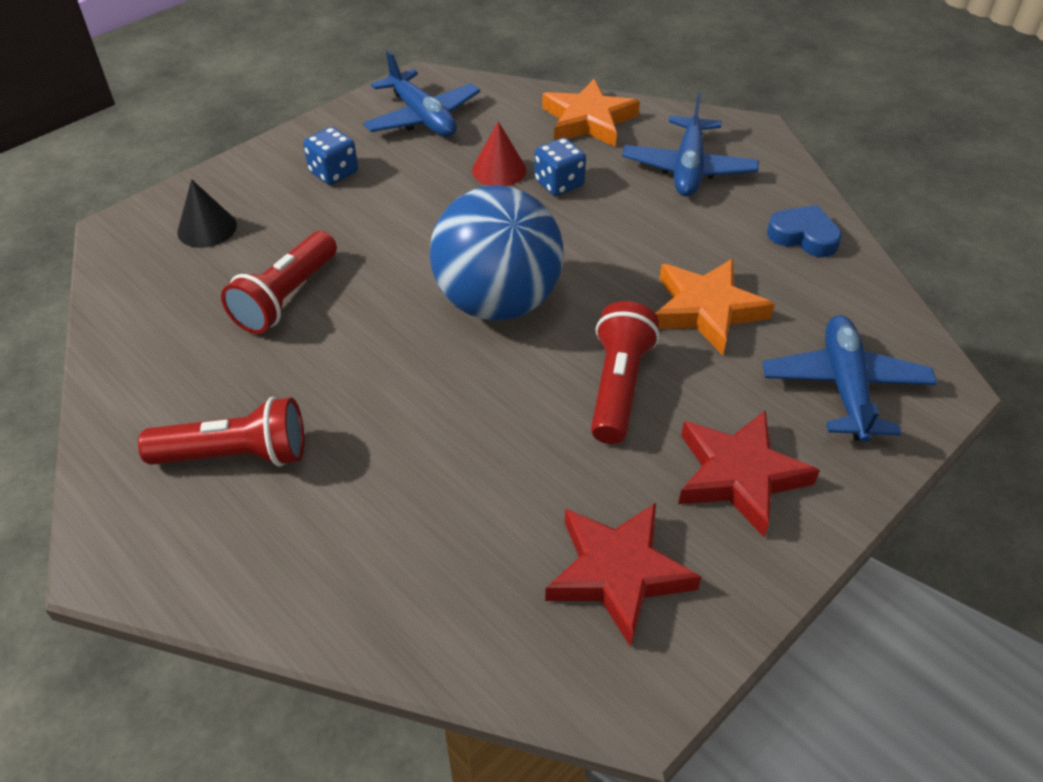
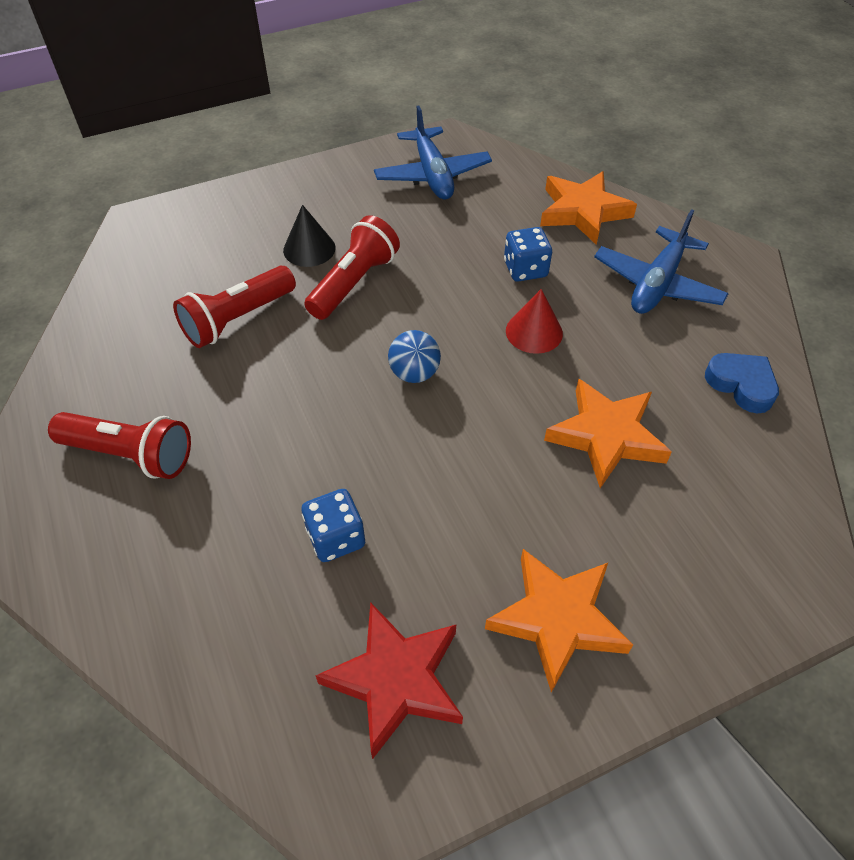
camera: 20 degrees right, 5 degrees up
black cone [177,179,237,248] -> black cone moved to [283,205,335,267]
blue dice [303,127,358,185] -> blue dice moved to [302,489,365,562]
blue ball [430,185,563,321] -> blue ball [388,330,441,383], size x0.43
red cone [472,121,526,186] -> red cone moved to [506,289,563,354]
red flashlight [591,301,659,444] -> red flashlight moved to [304,215,400,320]
red star [678,410,820,537] -> orange star [485,549,633,693]
blue plane [763,315,937,442] -> none

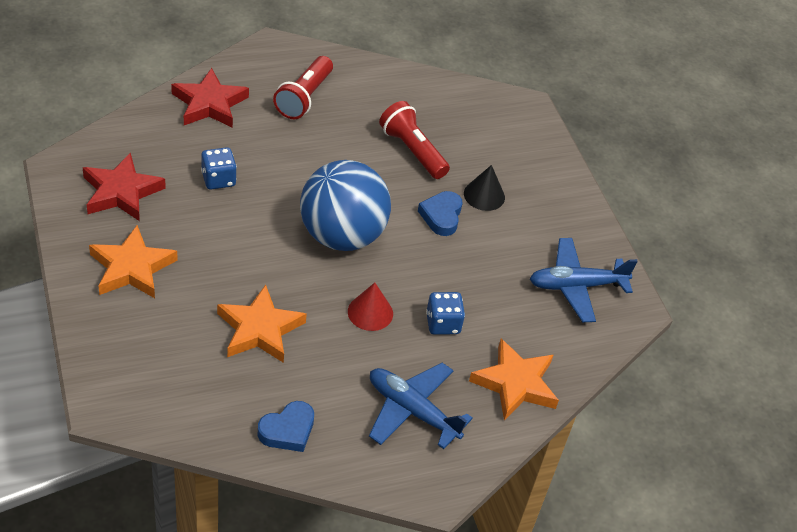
camera: 90 degrees right, 5 degrees down
red flashlight [304,215,400,320] -> blue heart [418,191,463,236]
blue ball [388,330,441,383] -> blue ball [300,160,391,251], size x2.35
none -> red star [171,68,249,128]

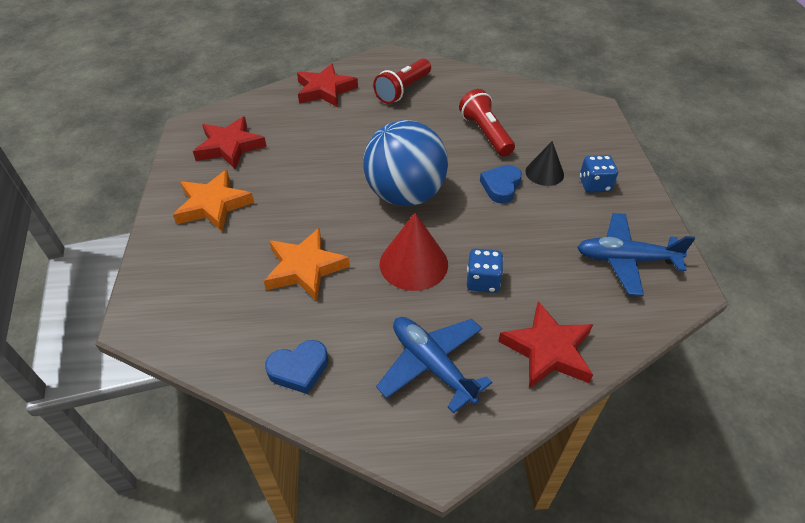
camera: 20 degrees right, 0 degrees up
blue dice [201,147,237,189] -> blue dice moved to [580,155,618,193]
red cone [348,283,393,331] -> red cone [380,213,448,291], size x1.56
orange star [469,339,559,421] -> red star [498,301,593,389]

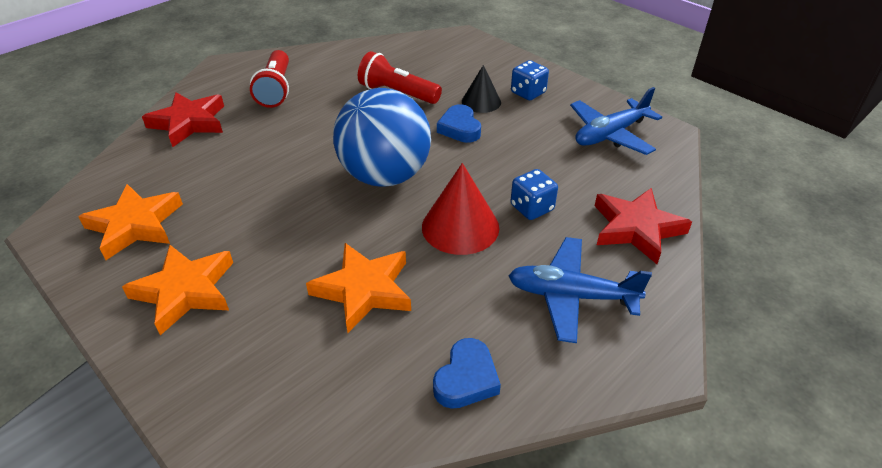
camera: 40 degrees left, 5 degrees down
red star [193,117,267,169] -> orange star [78,184,183,260]

